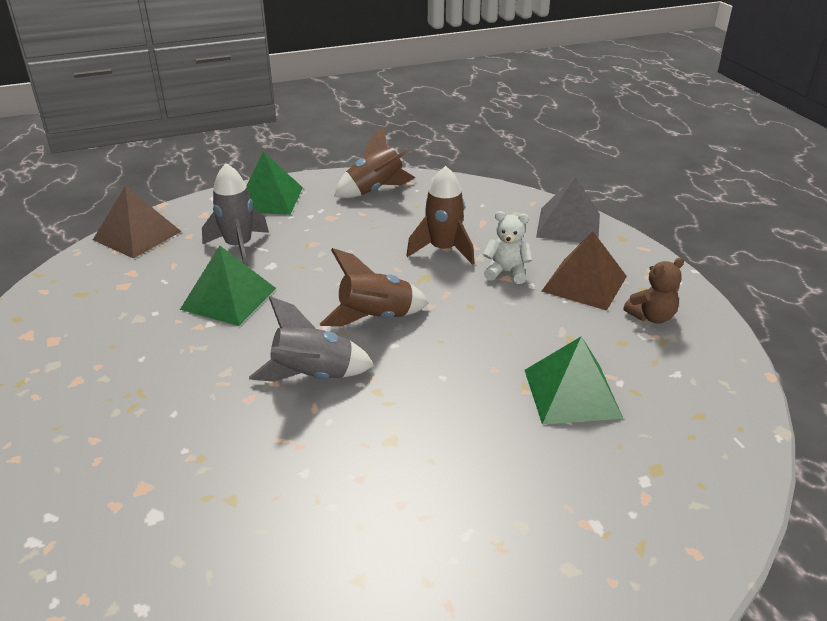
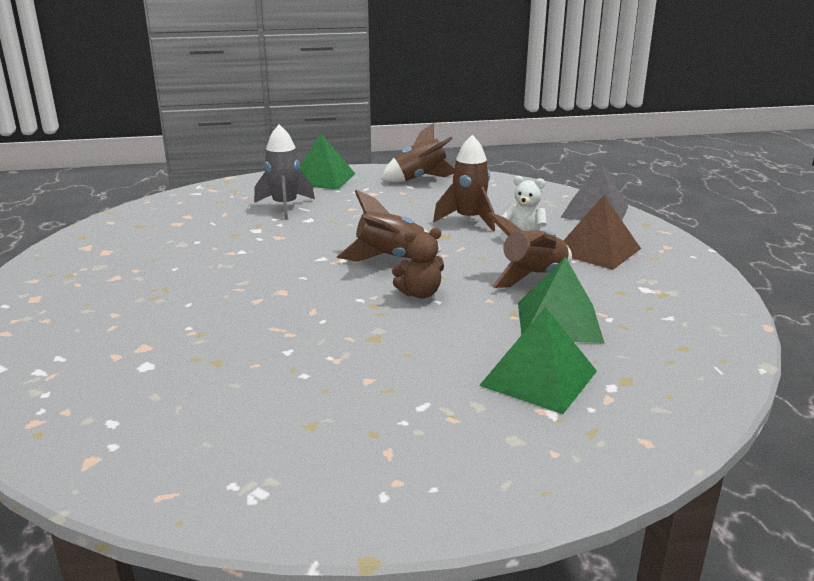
camera: 10 degrees right, 10 degrees down
brown pyramid [93,186,182,259] -> none
green pyramid [180,246,276,326] -> green pyramid moved to [479,307,597,414]
grey rocket [249,296,374,382] -> none
brown teddy bear [623,257,684,324] -> brown teddy bear moved to [392,228,444,299]
none -> brown rocket [487,212,572,288]

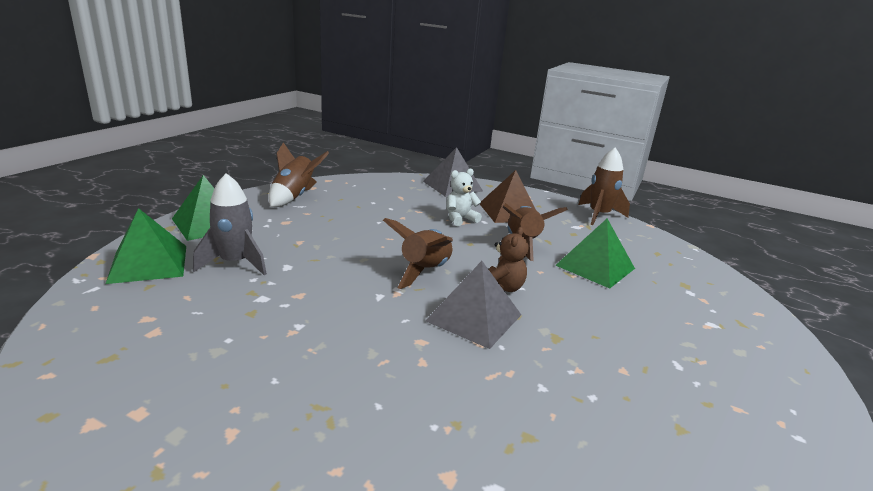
camera: 55 degrees left, 0 degrees up
brown rocket [433,135,495,231] -> brown rocket moved to [578,148,630,225]
green pyramid [479,307,597,414] -> green pyramid moved to [106,208,186,284]
none -> grey pyramid [425,261,521,349]

